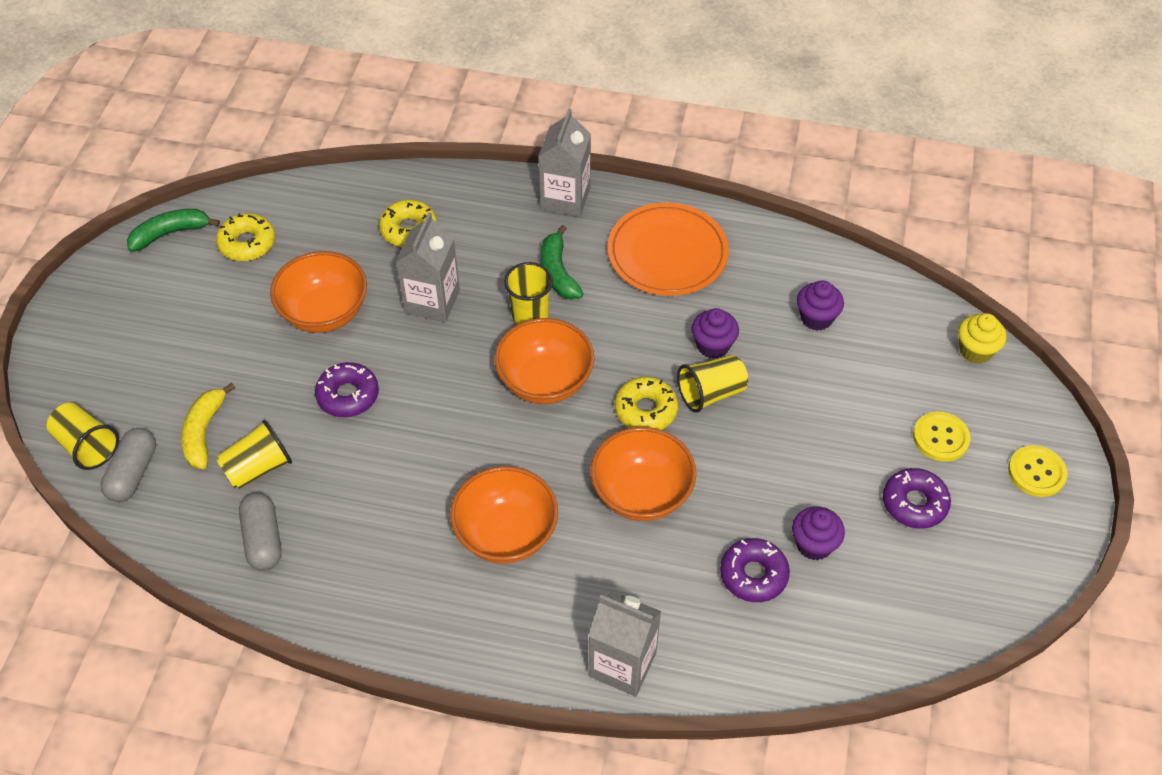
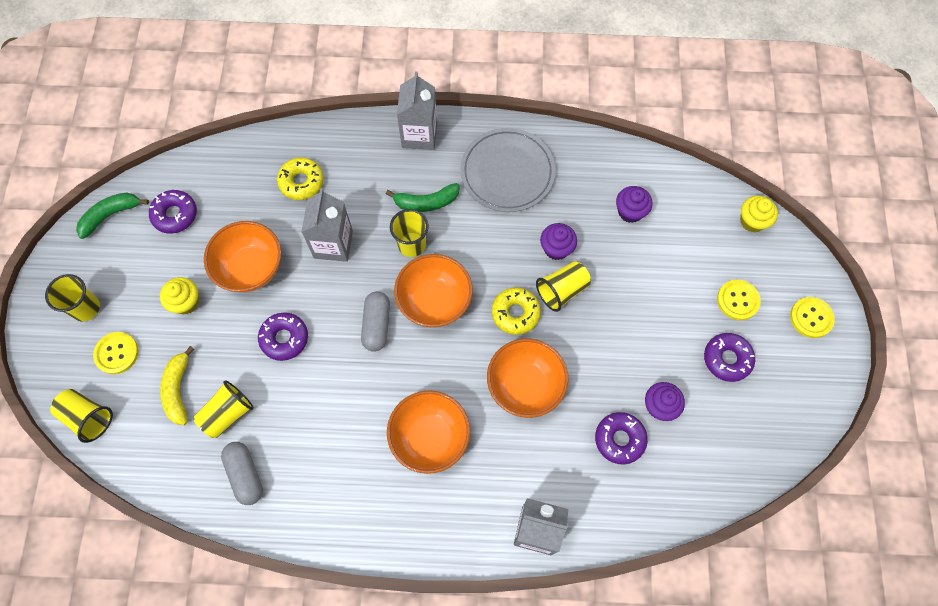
camera: 10 degrees left, 15 degrees up
grey capsule [100,428,156,502] -> grey capsule moved to [361,291,390,352]
yellow donut [216,213,275,261] -> purple donut [149,190,197,234]
green banana [541,225,583,300] -> green banana turned 75 degrees counterclockwise [386,183,460,212]
orange plate [607,203,729,296] -> grey plate [461,128,556,212]
none -> yellow cup [45,274,100,322]
none -> yellow button [93,332,139,374]
none -> yellow cupcake [160,277,199,315]

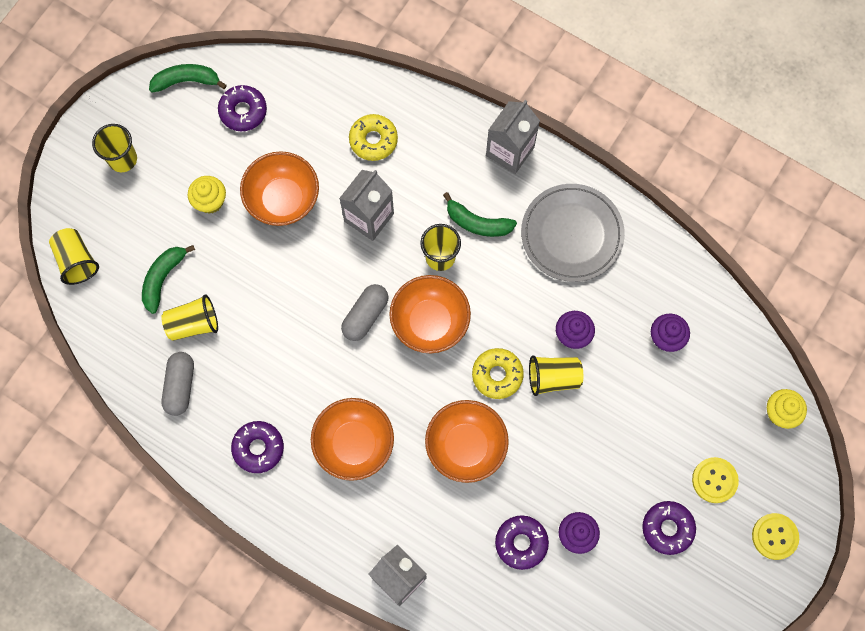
camera: 30 degrees right, 5 degrees up
yellow button [93,332,139,374] -> none
yellow banana [160,346,194,425] -> green banana [142,245,195,314]
purple donut [258,312,308,361] -> purple donut moved to [231,421,284,473]

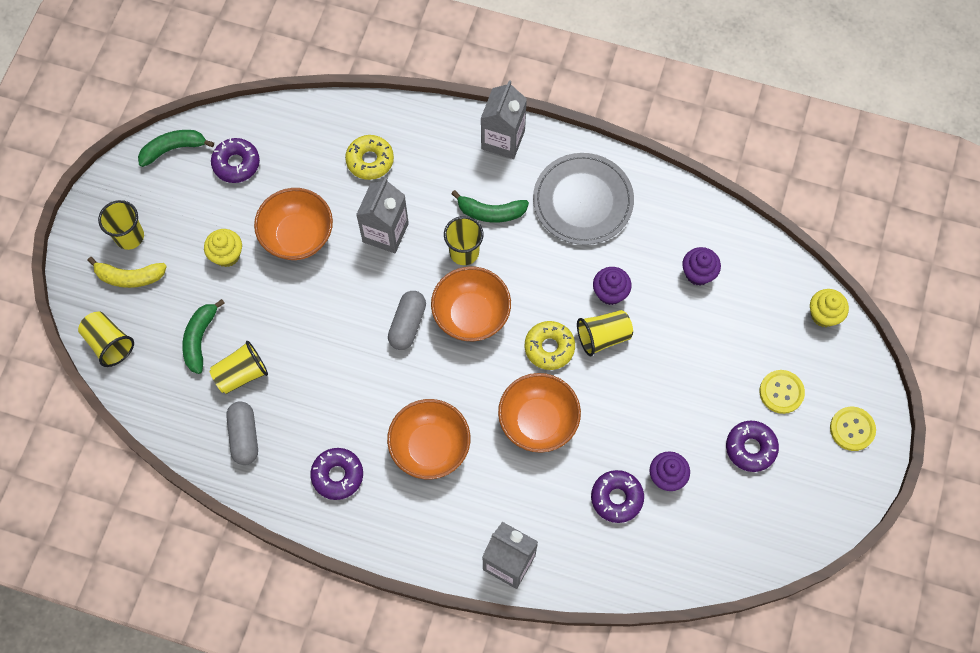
camera: 15 degrees left, 5 degrees down
none -> yellow banana [87,257,167,288]

